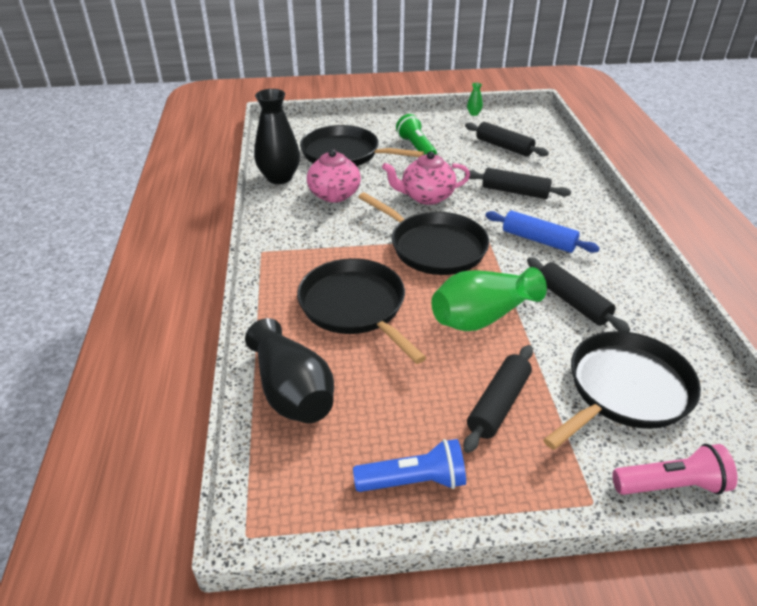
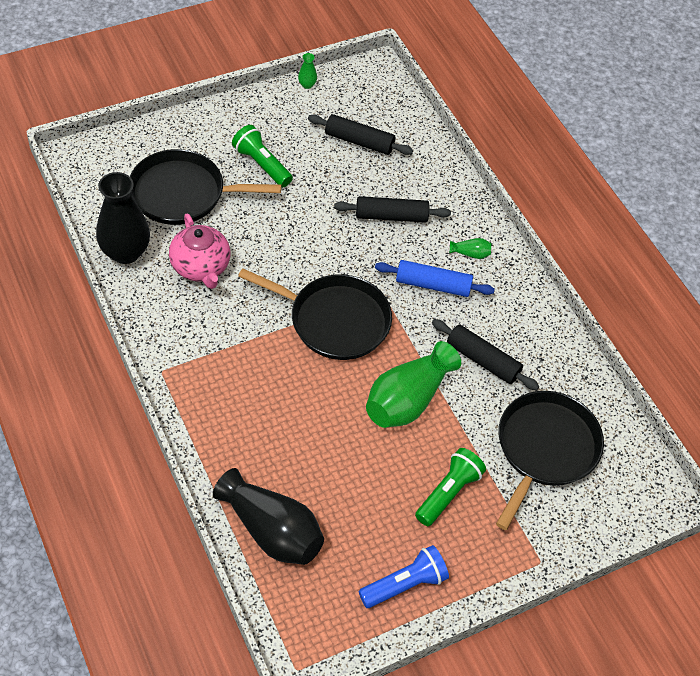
camera: 25 degrees left, 15 degrees up
black pan [297,258,426,364] -> none
pink teapot [382,152,470,205] -> none
black rolling pin [463,345,533,453] -> green flashlight [415,448,486,526]
pink flashlight [612,444,738,495] -> none
none -> green vase [450,238,491,259]

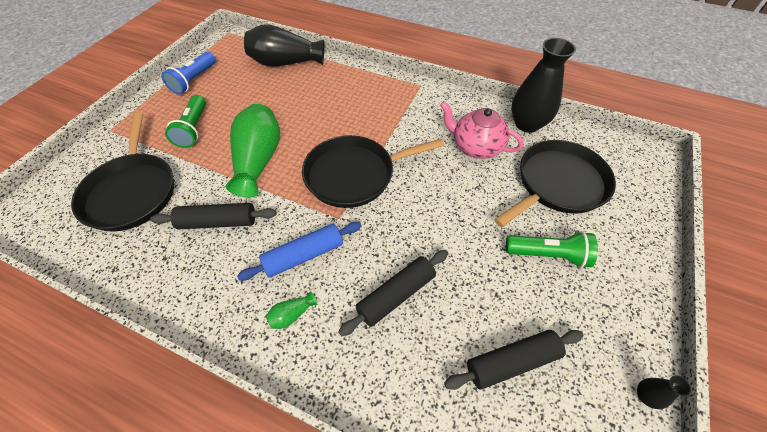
camera: 145 degrees right, 0 degrees up
green vase [298,53,317,89] -> black vase [637,375,691,409]

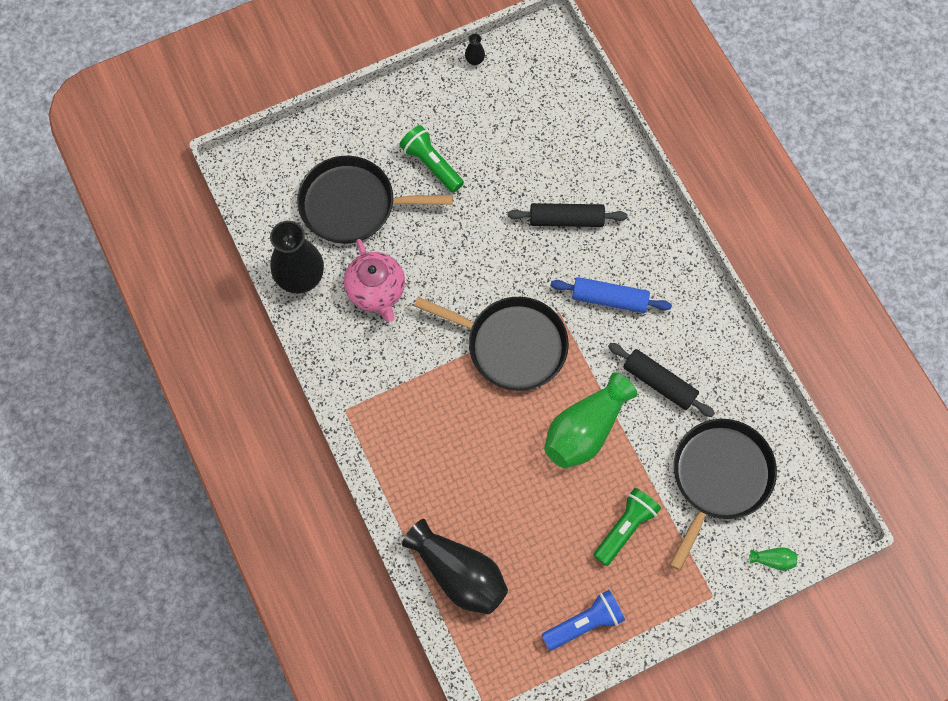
camera: 140 degrees left, 15 degrees up
green vase [266,291,318,329] -> green vase moved to [750,547,797,571]
black rolling pin [444,330,583,390] -> none

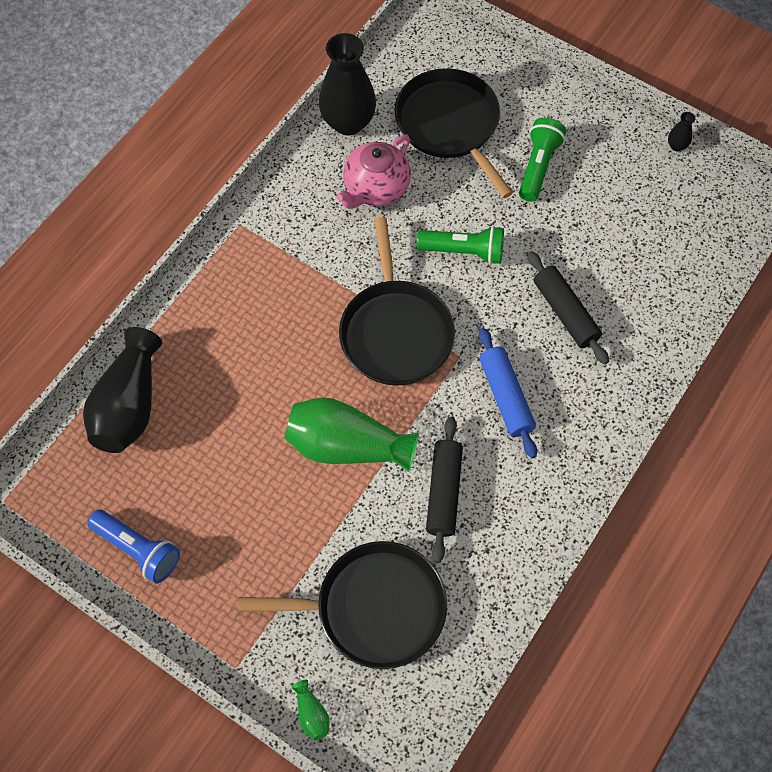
camera: 60 degrees right, 5 degrees down
green flashlight [593,488,661,566] -> green flashlight moved to [417,226,504,265]

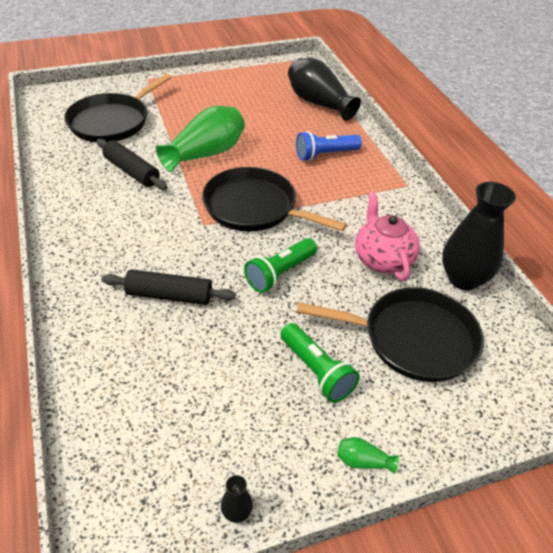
camera: 125 degrees right, 20 degrees down
blue flashlight [87,510,180,583] -> blue flashlight moved to [296,131,362,161]
green vase [291,680,330,740] -> green vase moved to [337,437,399,474]
blue rolling pin [479,328,537,458] -> none

